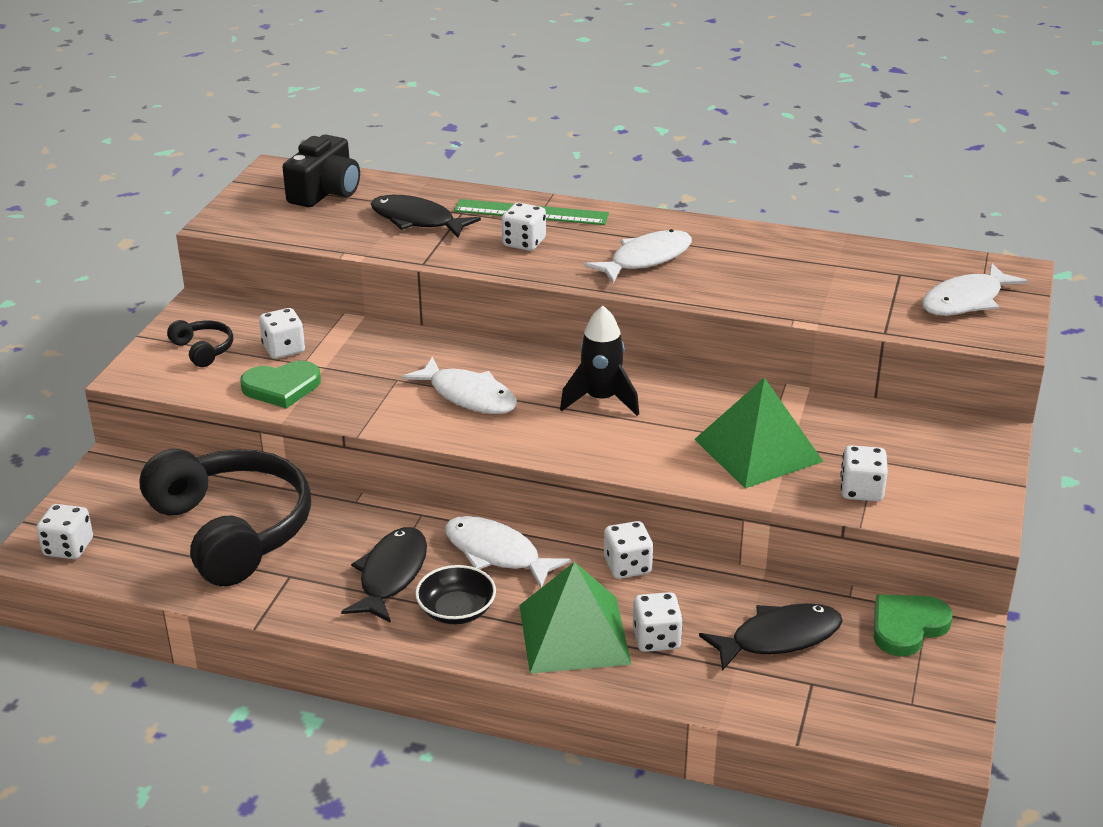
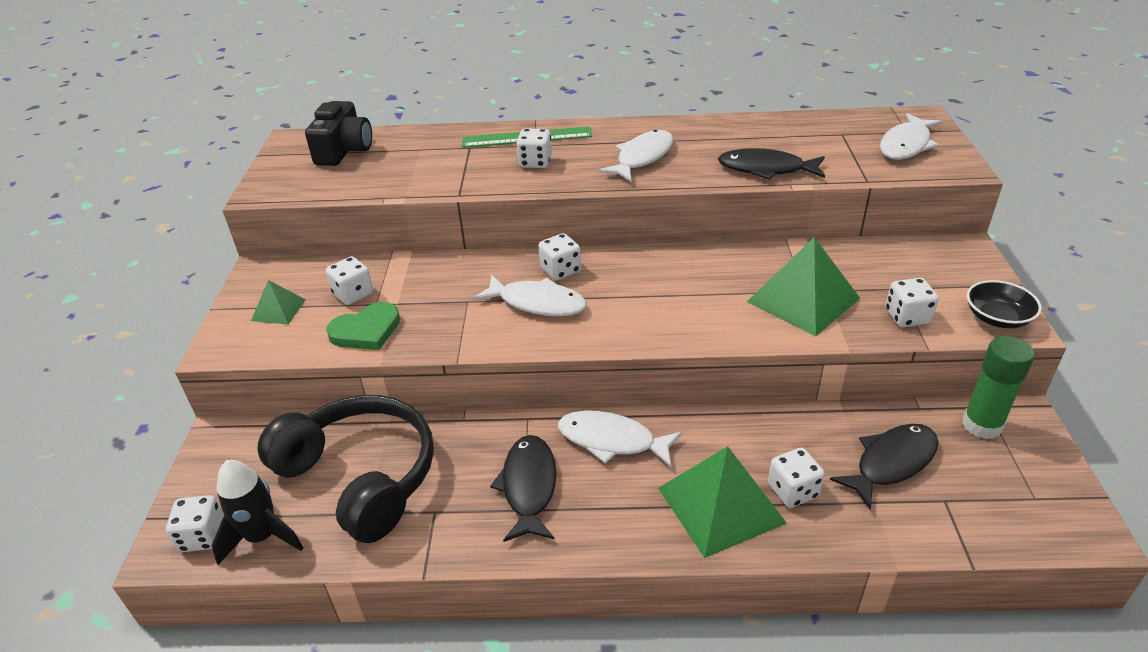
camera: 15 degrees left, 5 degrees up
black headphones [167,320,233,367] -> green pyramid [251,280,306,325]
black fish [371,195,481,238] -> black fish moved to [718,148,825,180]
black bowl [415,565,496,624] -> black bowl moved to [967,280,1042,328]
black rocket [560,306,639,416] -> black rocket moved to [211,460,303,565]
white dice [604,521,653,579] -> white dice moved to [539,233,581,280]
green heart [874,595,953,656] -> green glue stick [962,336,1035,439]

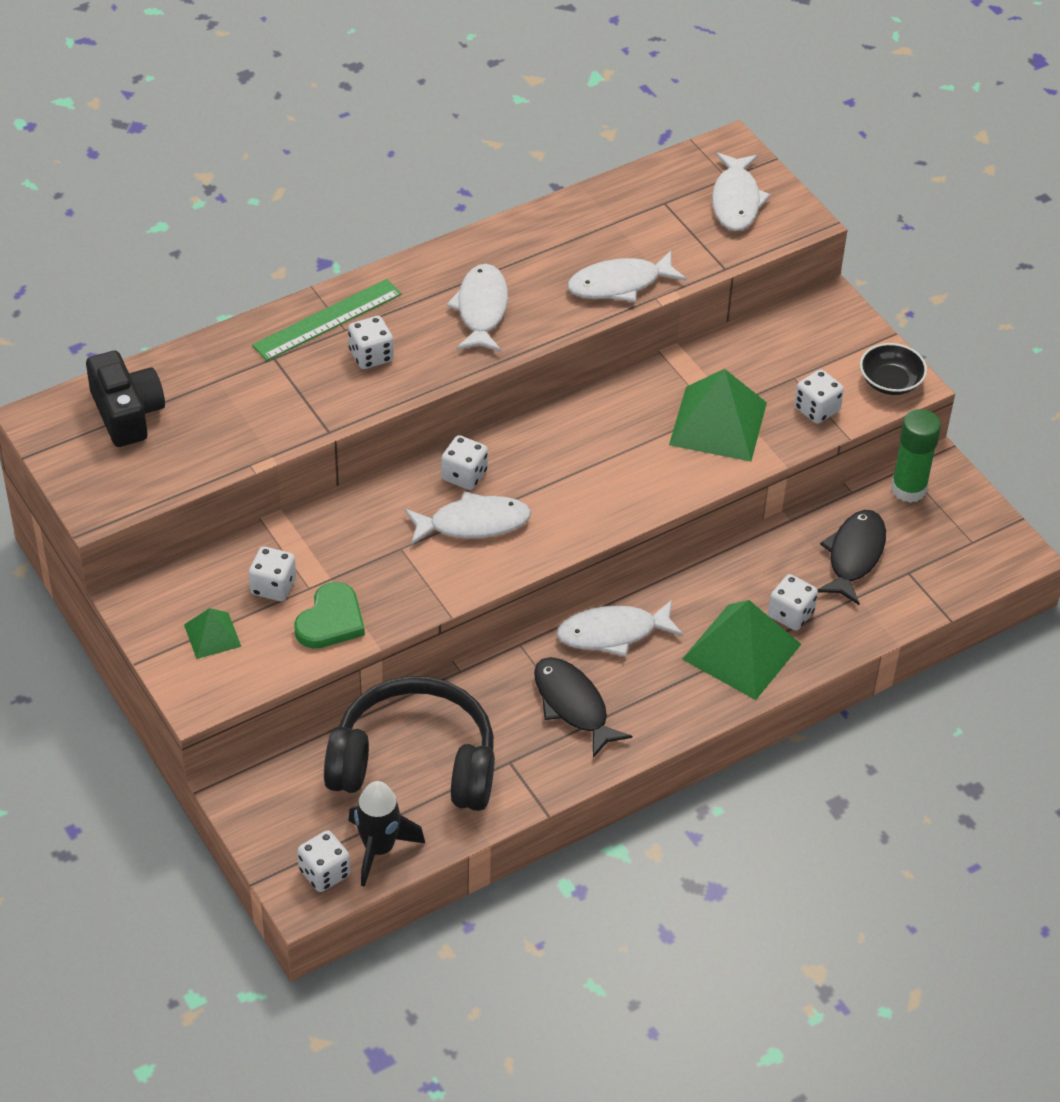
camera: 35 degrees left, 10 degrees up
black fish [718,148,825,180] -> white fish [567,250,687,302]

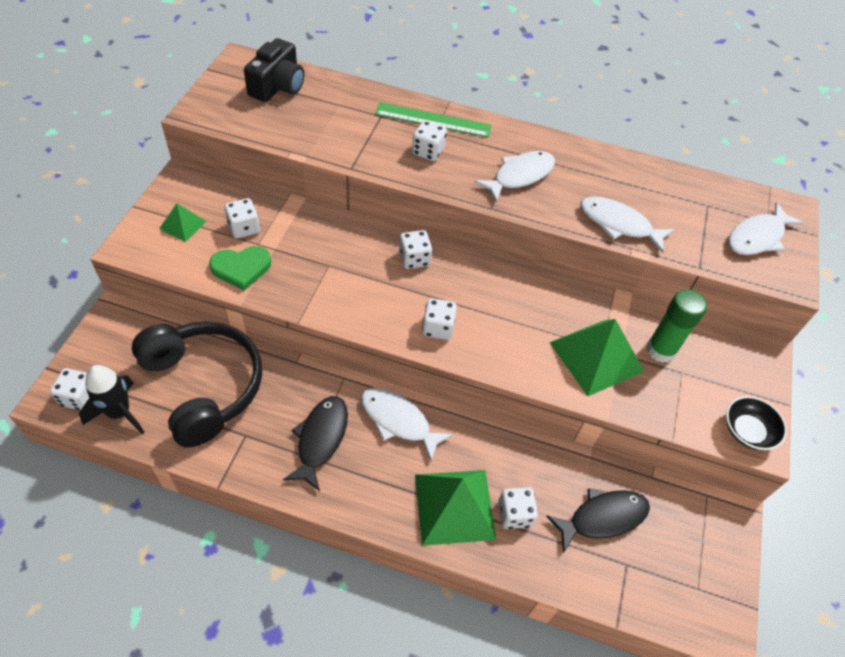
camera: 45 degrees right, 5 degrees up
white fish [405,491,531,545] -> none
white dice [794,369,844,424] -> white dice moved to [422,298,457,340]
green glue stick [891,409,941,503] -> green glue stick moved to [646,289,707,363]

